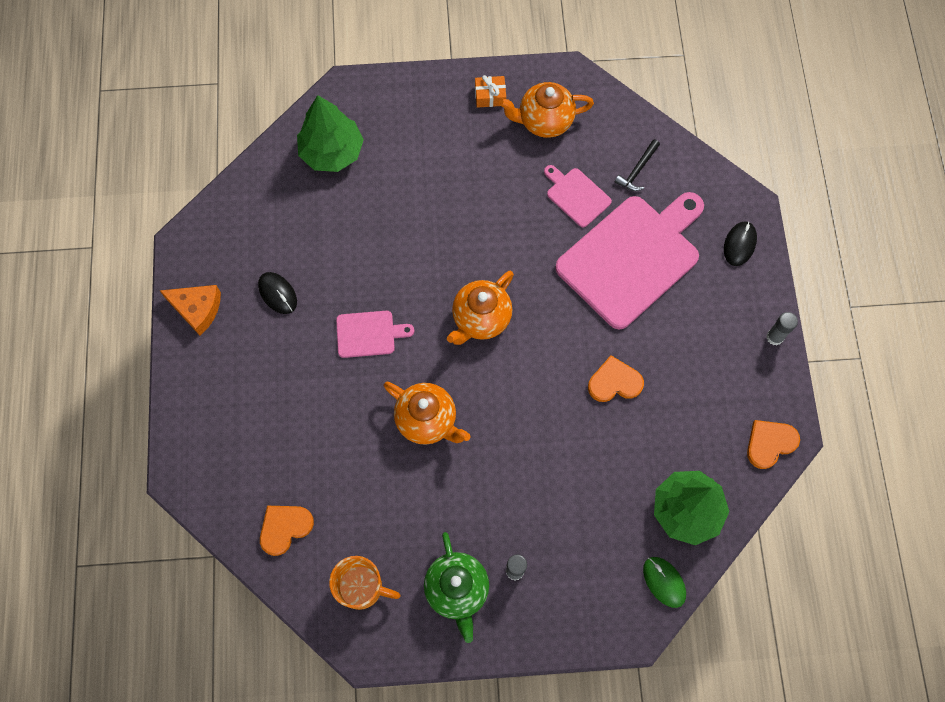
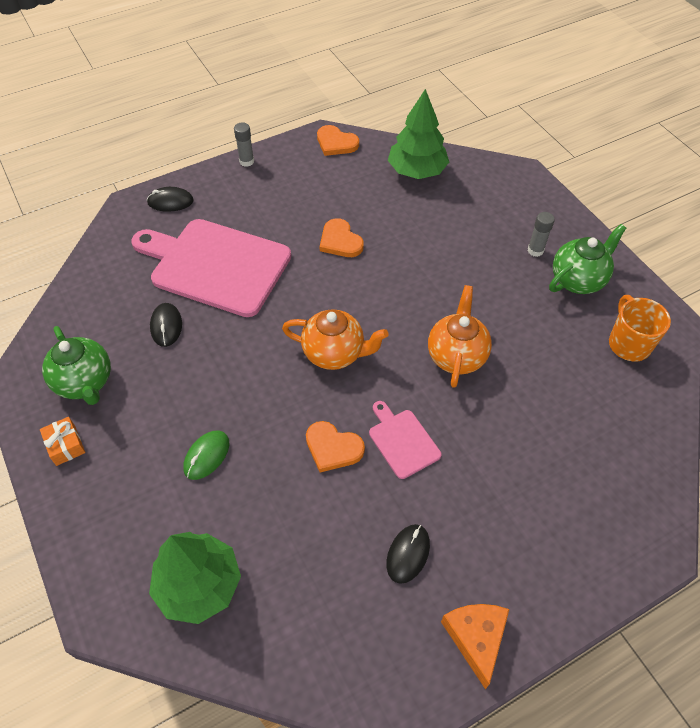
camera: 115 degrees left, 15 degrees down
orange heart [260,506,314,556] -> orange heart moved to [306,421,365,472]
orange teapot [499,82,594,138] -> green teapot [42,326,111,405]
pink cutting board [544,165,612,227] -> black mouse [150,303,182,347]
black hammer [615,139,660,191] -> none
green mouse [643,557,686,608] -> green mouse moved to [183,431,229,480]

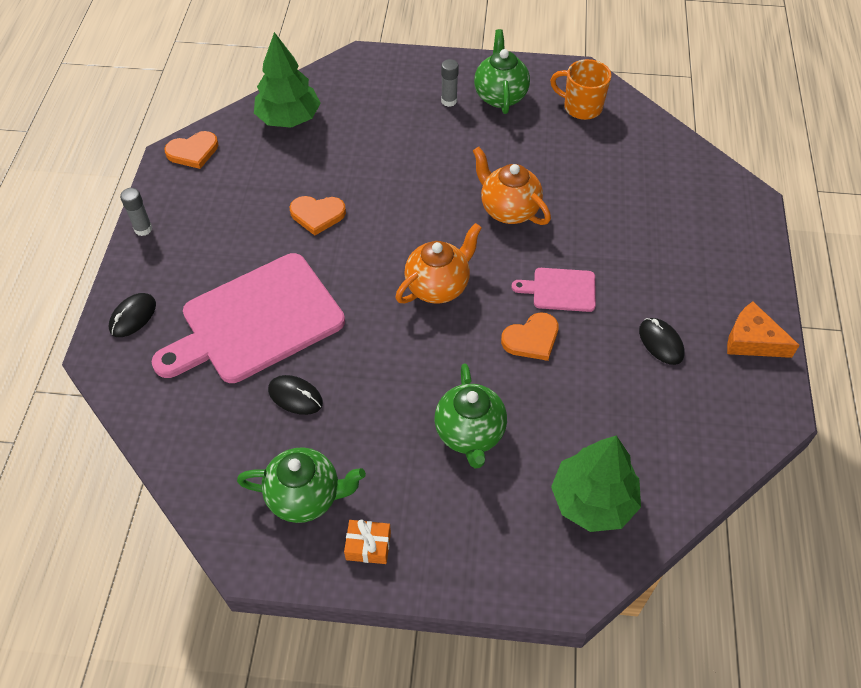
camera: 55 degrees left, 0 degrees up
green mouse [183,431,229,480] -> green teapot [435,363,507,468]

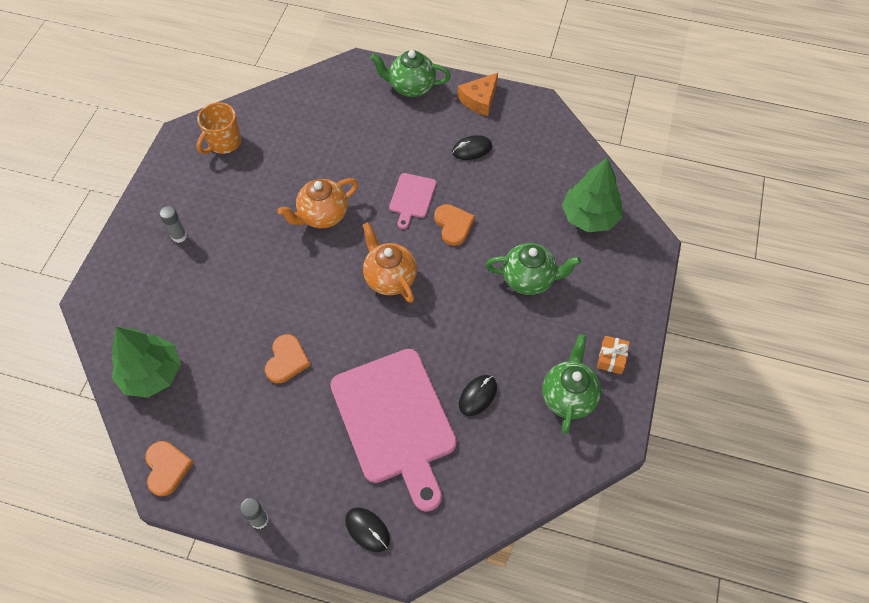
camera: 80 degrees left, 5 degrees up
green teapot [474,29,530,114] -> green teapot moved to [370,50,451,97]

